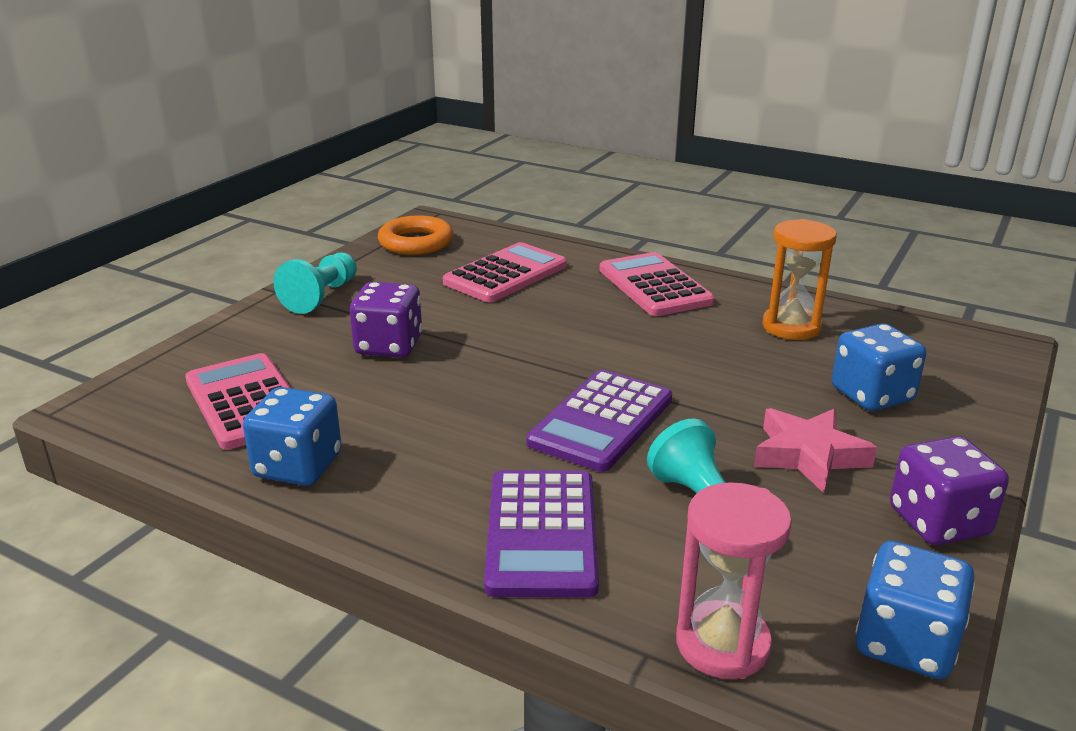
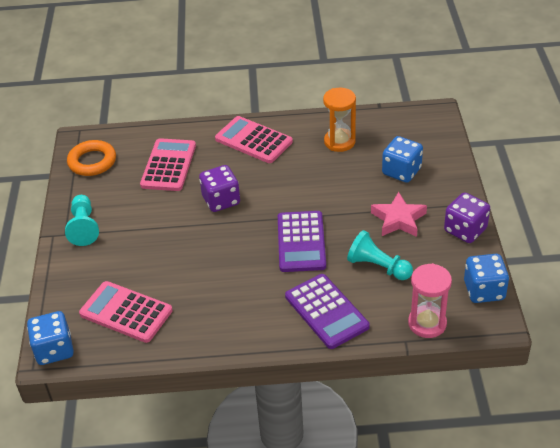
camera: 30 degrees left, 15 degrees up
blue dice [243,387,342,486] -> blue dice moved to [27,311,74,365]
purple dice [350,282,422,358] -> purple dice moved to [199,165,240,212]

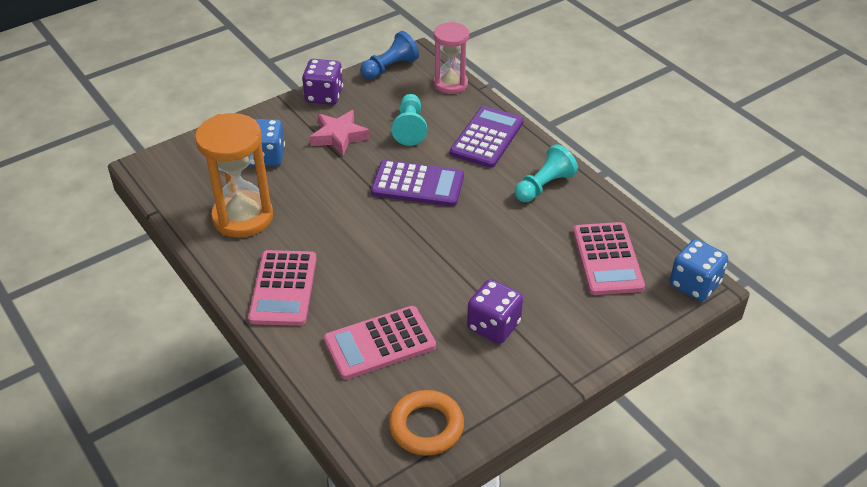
camera: 125 degrees left, 0 degrees up
turquoise pawn [65,195,99,246] -> turquoise pawn moved to [514,144,578,202]
purple dice [199,165,240,212] -> purple dice moved to [467,279,523,344]
purple calculator [278,211,326,272] -> purple calculator turned 45 degrees clockwise [371,160,464,206]
orange hourglass [323,88,356,152] -> orange hourglass [195,113,273,238], size x1.52
blue dice [464,254,509,303] -> blue pawn [360,31,419,79]

